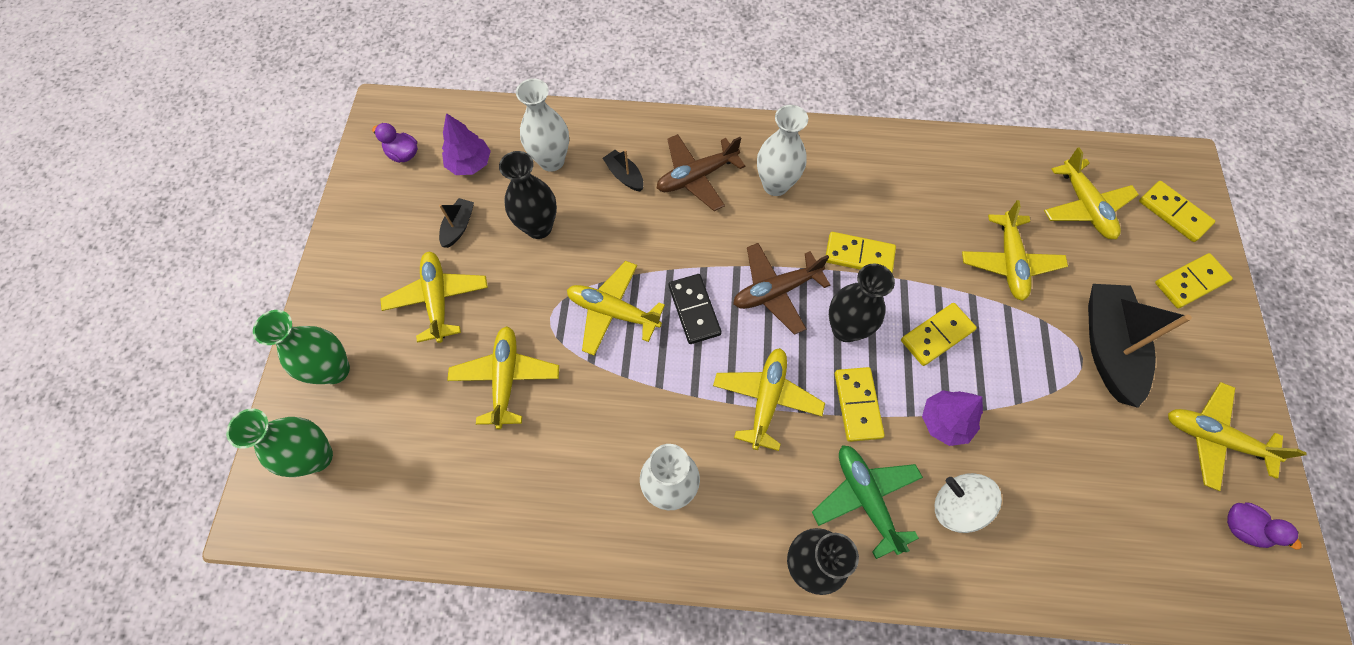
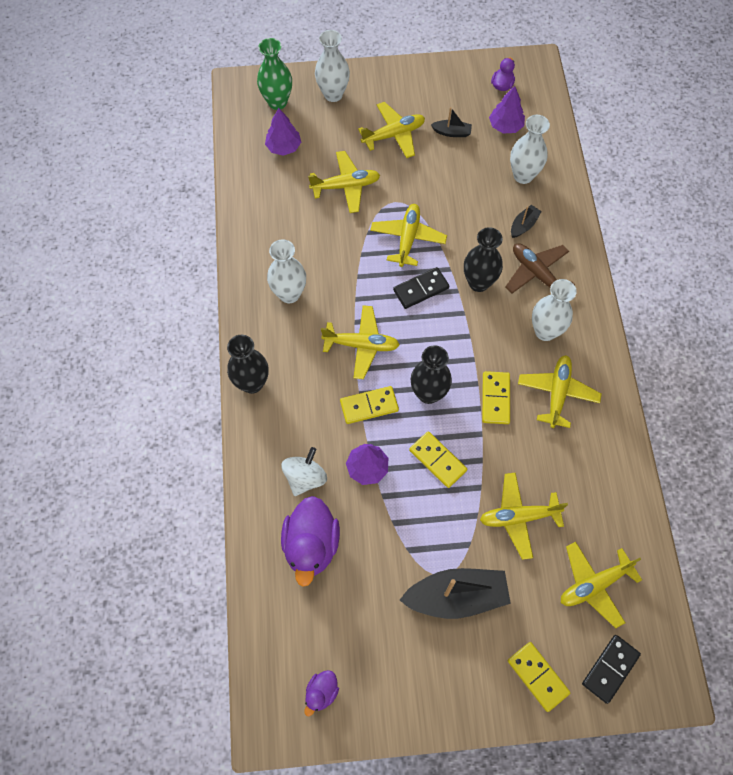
camera: 80 degrees right, 0 degrees up
green vase [253,310,350,384] -> white vase [315,30,350,102]
black vase [499,151,557,239] -> black vase moved to [464,227,503,292]
brown plane [733,243,830,335] -> none
green plane [812,445,923,559] -> none
yellow domino [1139,181,1216,242] -> black domino [582,635,641,704]
yellow plane [1168,382,1307,491] -> yellow plane moved to [518,355,602,428]
none -> purple tree [265,108,301,156]
none -> purple duck [281,496,340,587]

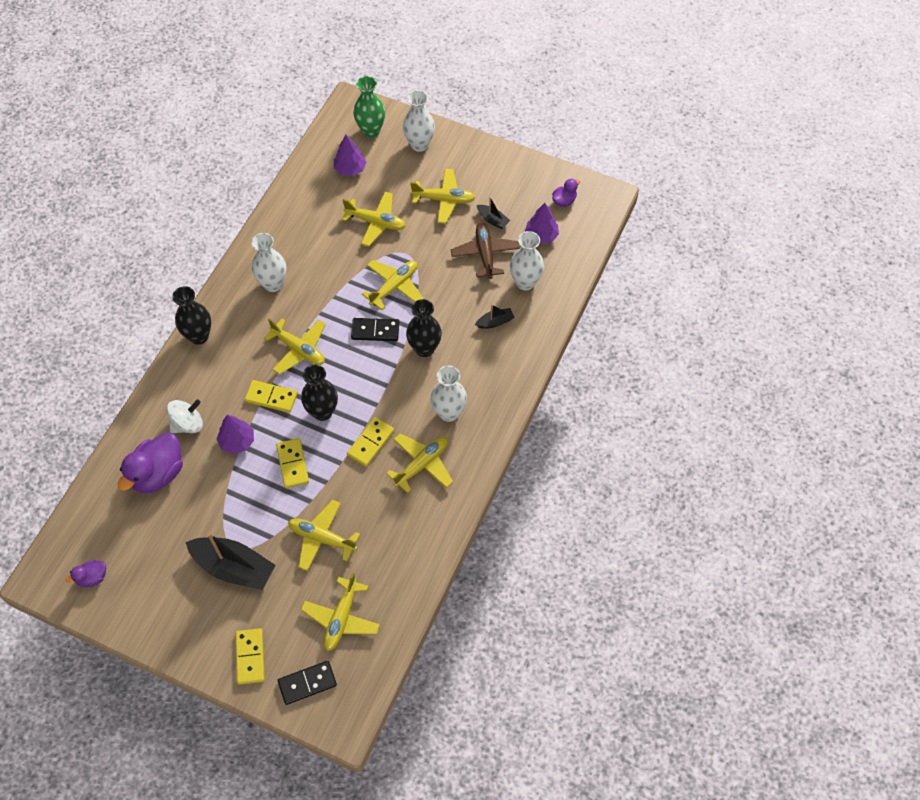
camera: 30 degrees right, 5 degrees down
brown plane [505,243,575,294] -> brown plane moved to [451,223,520,279]
yellow plane [561,542,642,628] -> yellow plane turned 75 degrees counterclockwise [301,573,380,651]

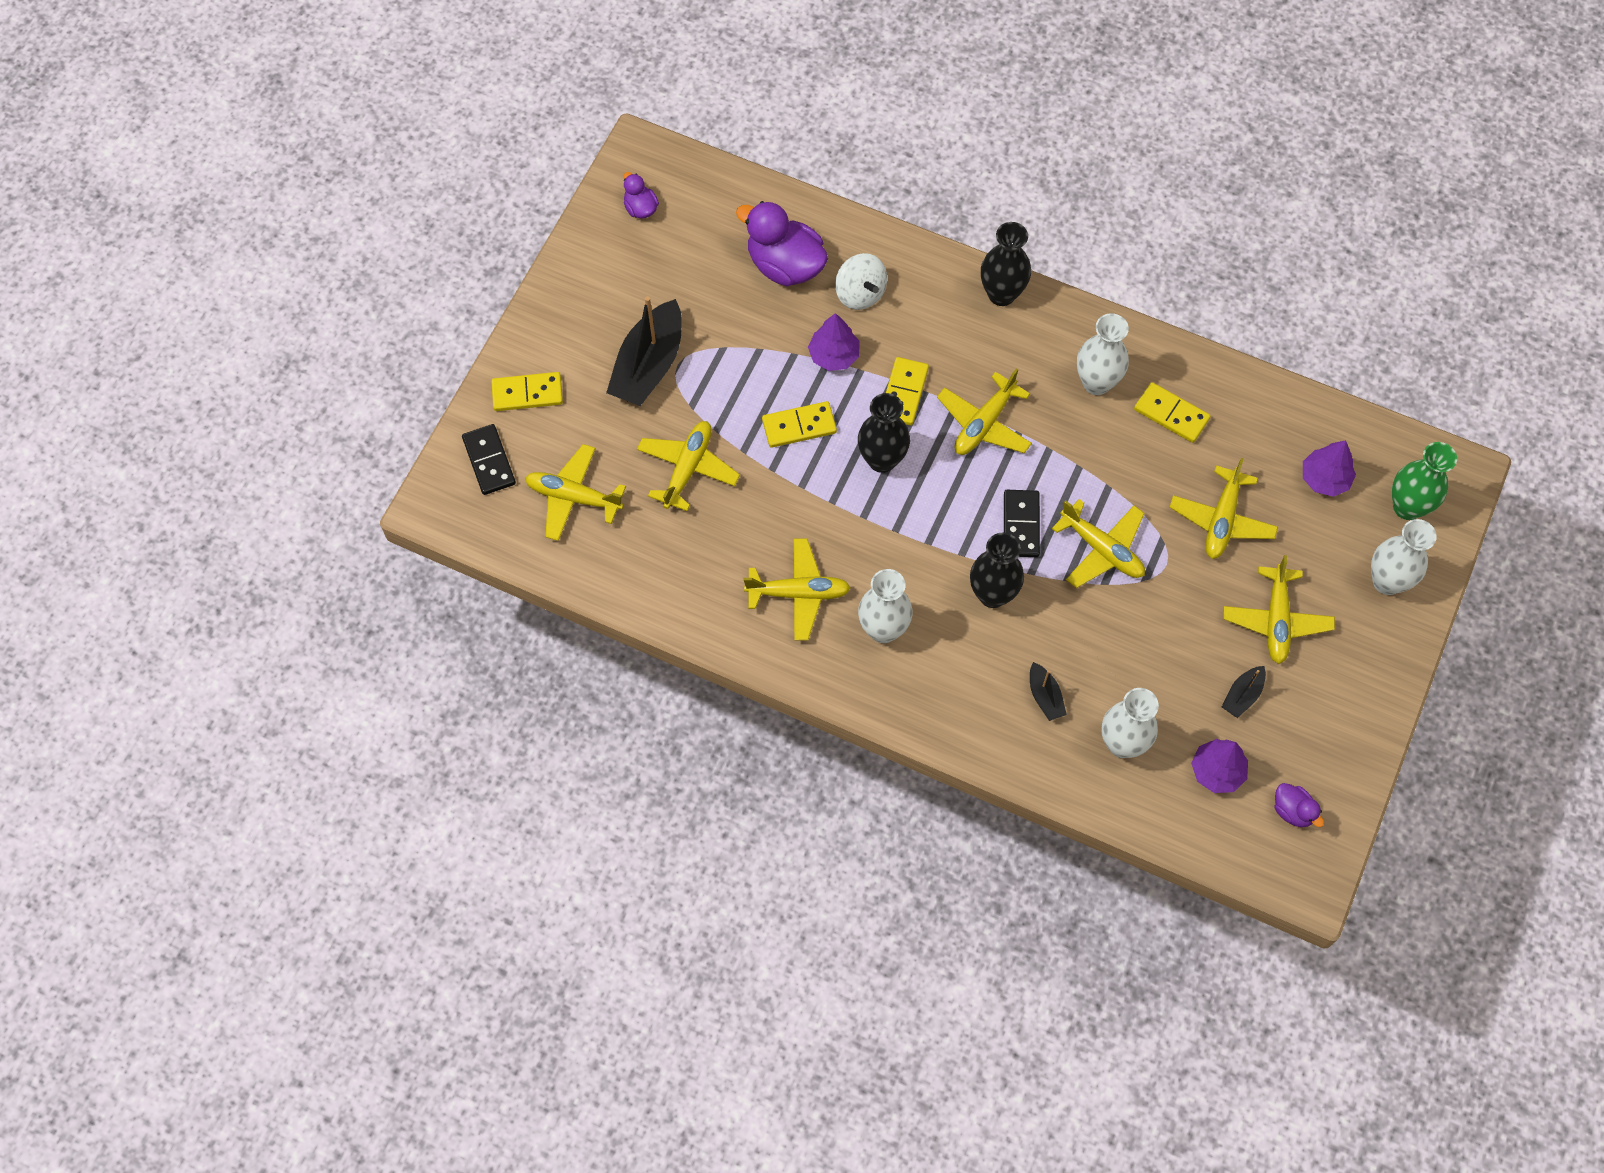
camera: 90 degrees right, 5 degrees up
yellow domino [347,417,394,467] -> yellow domino moved to [1134,382,1211,443]
yellow plane [386,433,453,493] -> yellow plane turned 45 degrees counterclockwise [744,538,851,641]
brown plane [451,223,520,279] -> none

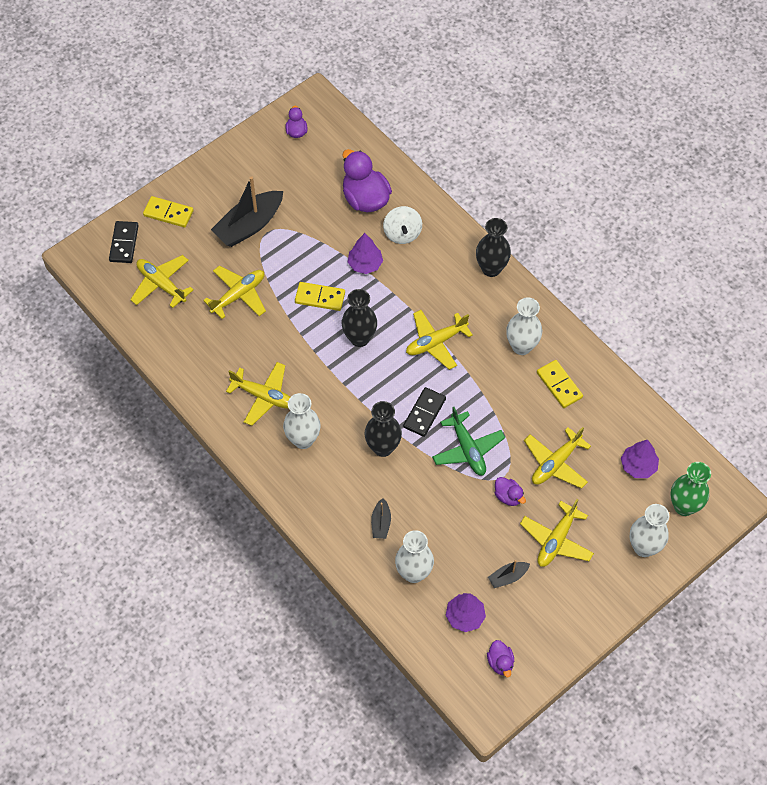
camera: 25 degrees right, 5 degrees down
yellow domino [886,357,929,425] -> none
yellow plane [1052,499,1145,588] -> green plane [432,407,505,476]
none -> purple duck [494,477,526,506]

